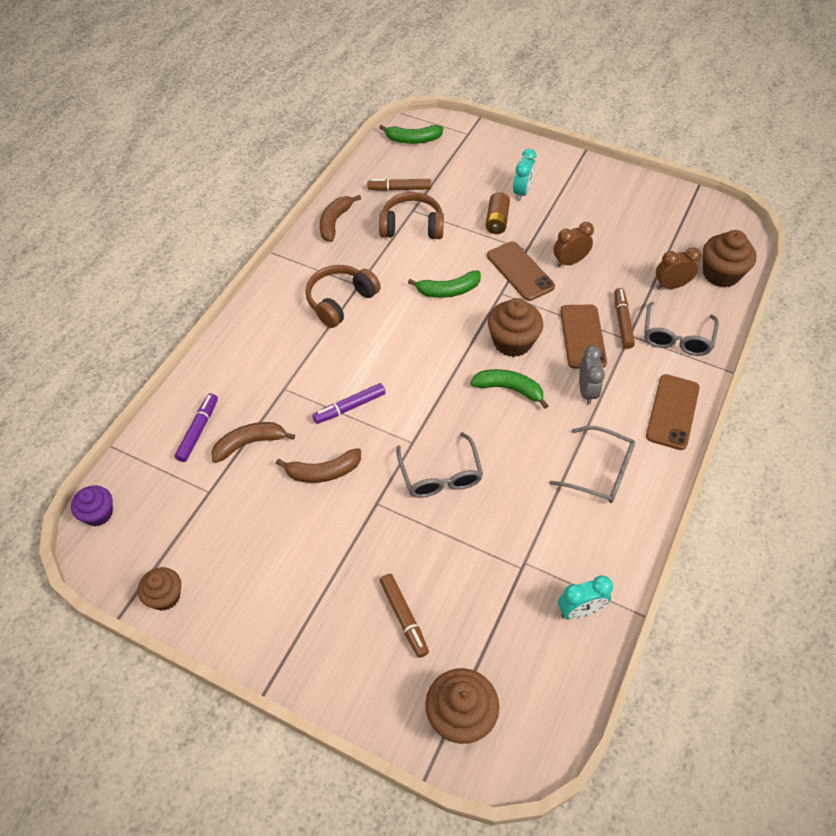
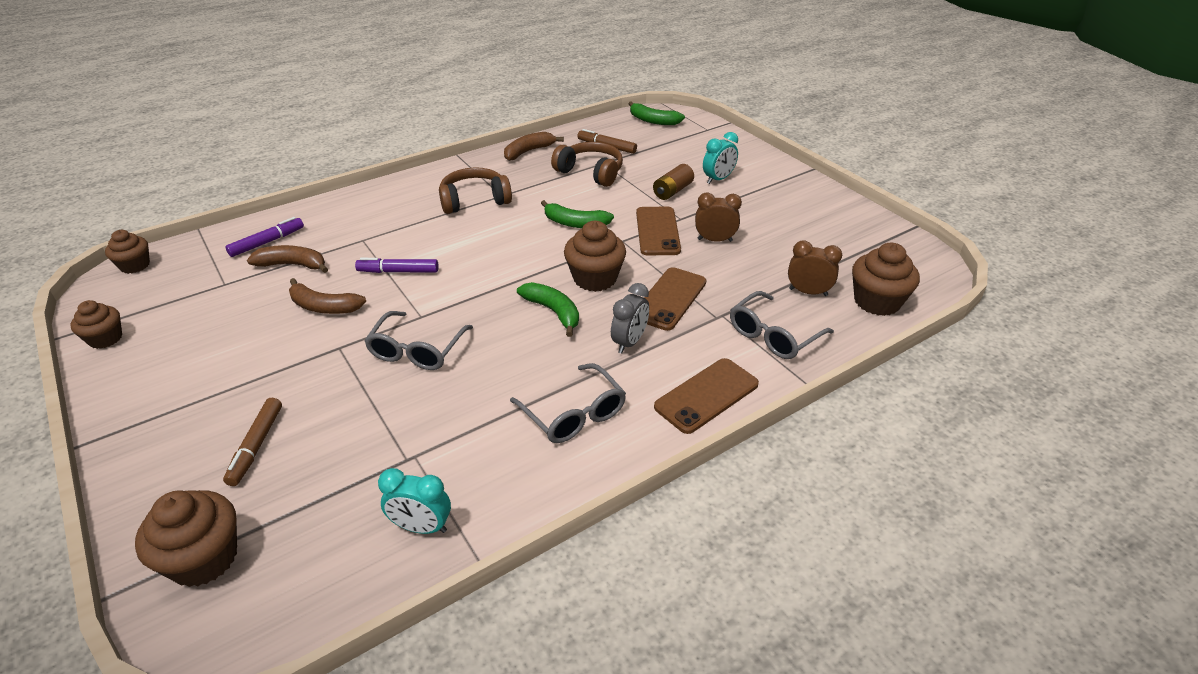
camera: 30 degrees right, 15 degrees down
purple cupcake [71,485,113,527] -> brown cupcake [105,230,150,274]
brown marker [614,288,635,349] -> none

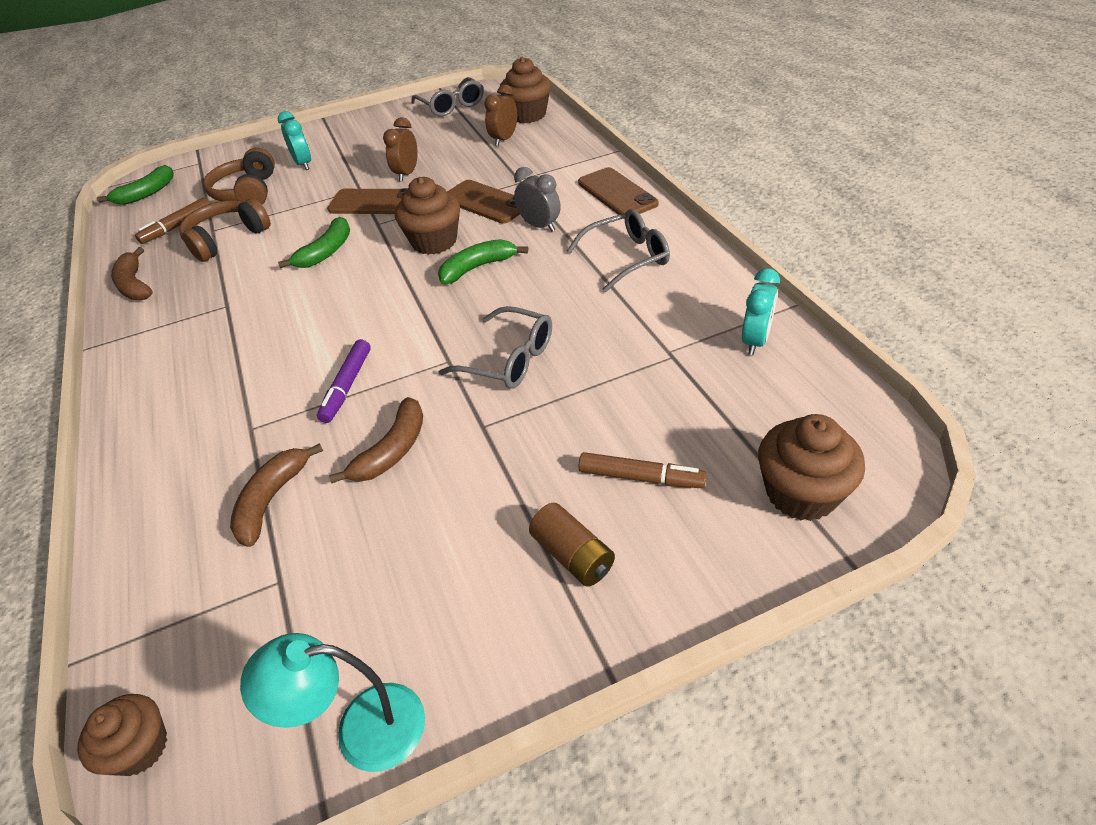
camera: 75 degrees left, 5 degrees up
brown cupcake [71,300,122,349] -> turquoise lamp [240,633,425,772]
purple marker [225,217,304,257] -> none
brown headphones [439,167,512,214] -> brown headphones moved to [203,148,275,205]
brown battery [653,164,694,200] -> brown battery moved to [529,503,615,587]
grey glasses [730,291,834,359] -> grey glasses moved to [411,77,483,117]

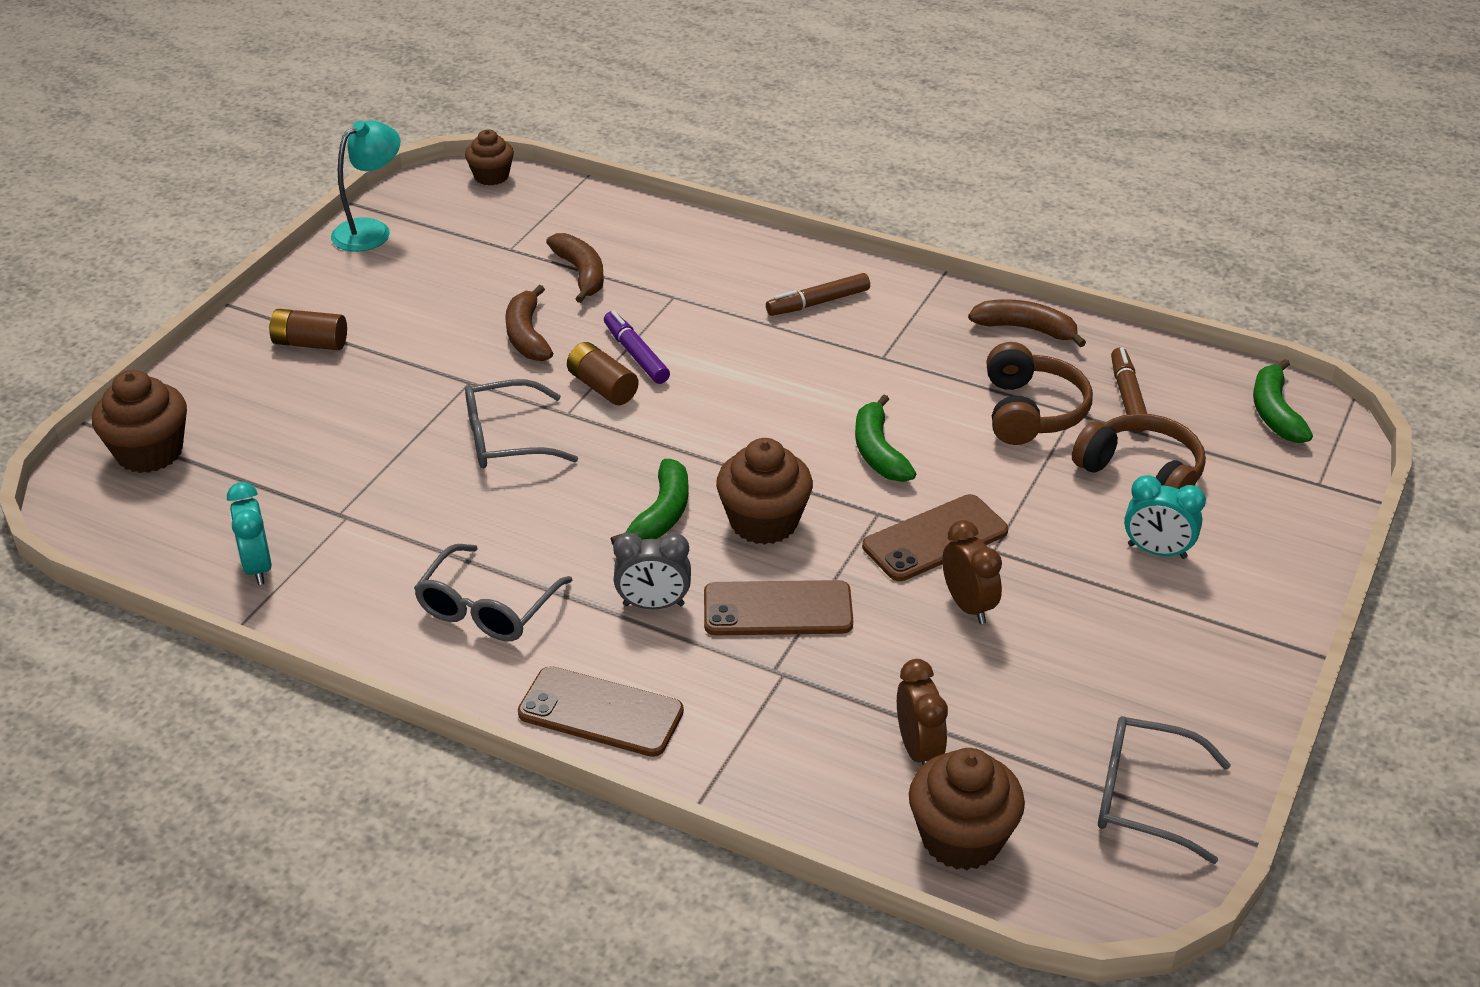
camera: 135 degrees right, 5 degrees down
brown marker [579,452,707,488] -> brown marker moved to [766,273,870,316]
none -> brown battery [567,342,639,405]

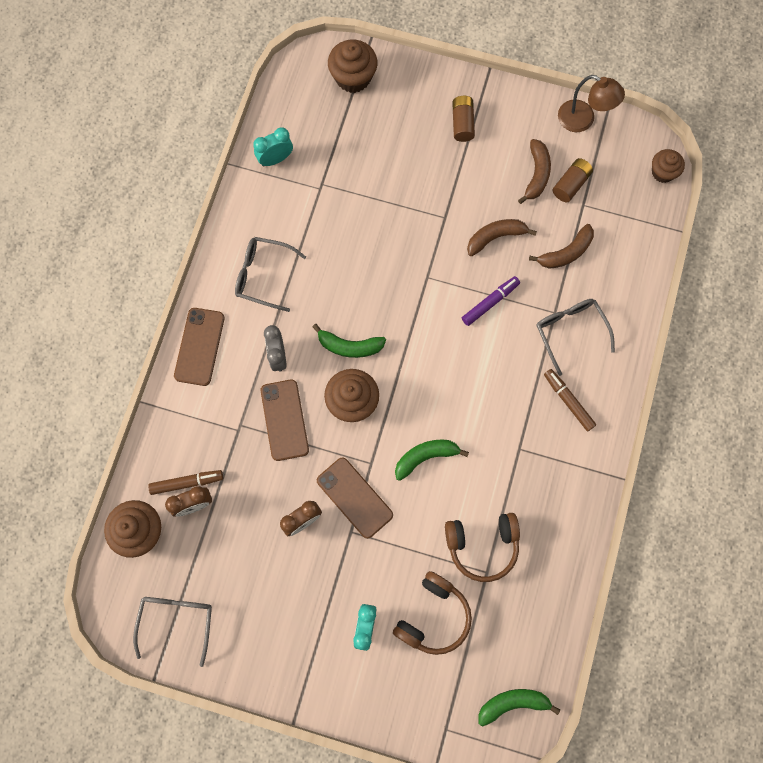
camera: 80 degrees right, 35 degrees up
turquoise lamp [331,120,400,252] -> brown lamp [558,75,625,132]
grey glasses [465,379,578,468] -> grey glasses moved to [536,299,615,376]
brown battery [567,342,639,405] -> brown battery moved to [553,158,593,202]
brown banana [968,299,1086,347] -> brown banana moved to [518,139,551,204]
brown marker [1111,347,1147,432] -> brown marker moved to [148,470,223,495]

